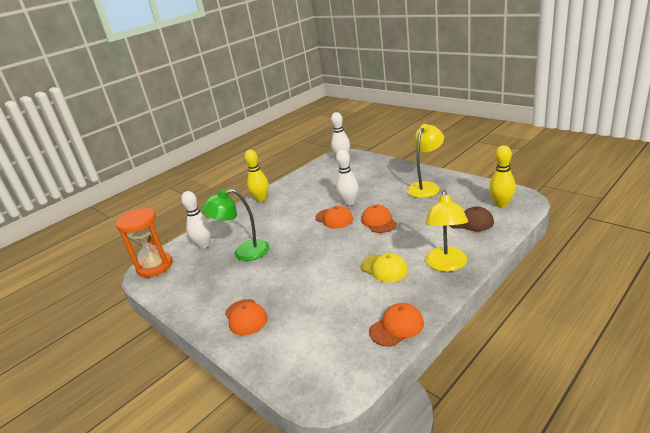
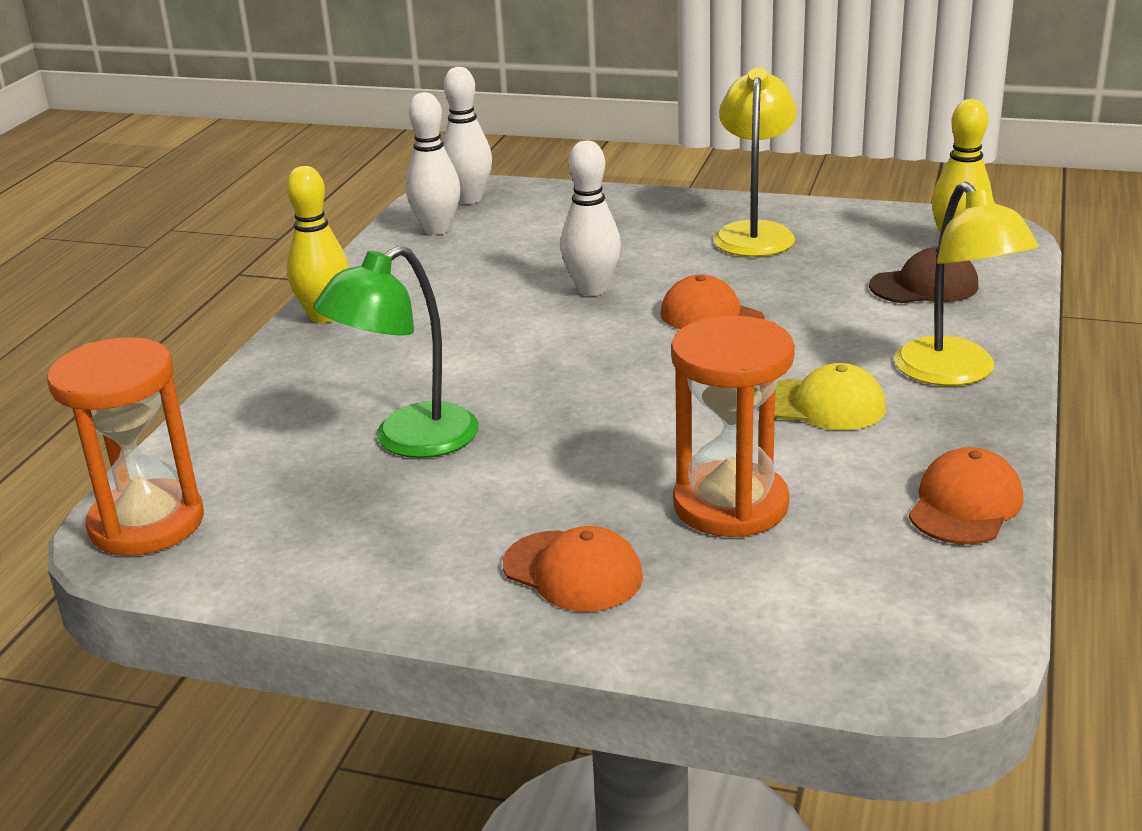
camera: 30 degrees left, 0 degrees up
white bowling pin [181,191,212,249] -> white bowling pin moved to [406,92,460,235]
orange cap [315,206,353,229] -> none
none -> orange hourglass [671,315,795,537]

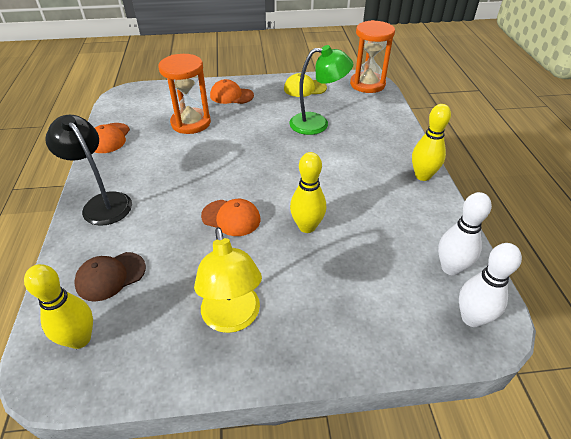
camera: 155 degrees right, 15 degrees up
green lamp [313,246,479,458] -> green lamp turned 60 degrees clockwise [289,45,353,135]
white bowling pin [560,140,621,296] -> yellow bowling pin [290,152,326,233]
yellow cap [775,363,886,430] -> yellow cap moved to [284,73,327,97]
yellow lamp [894,182,1039,386] -> black lamp [45,115,132,226]

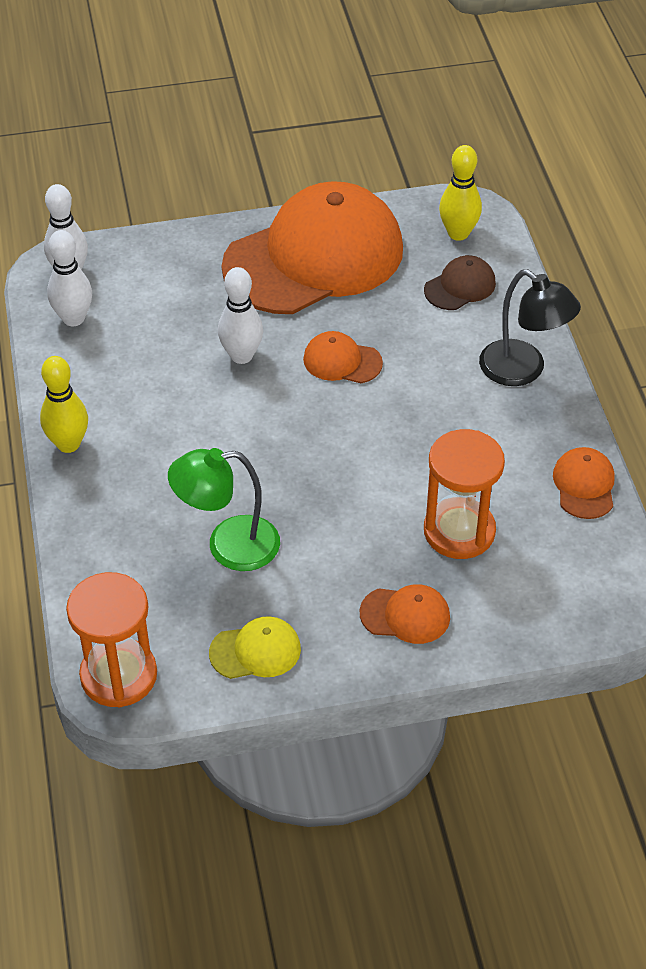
camera: 175 degrees right, 5 degrees up
yellow lamp [194,227,262,333] -> orange cap [222,181,403,314]
yellow bowling pin [290,152,326,233] -> white bowling pin [218,267,263,364]

